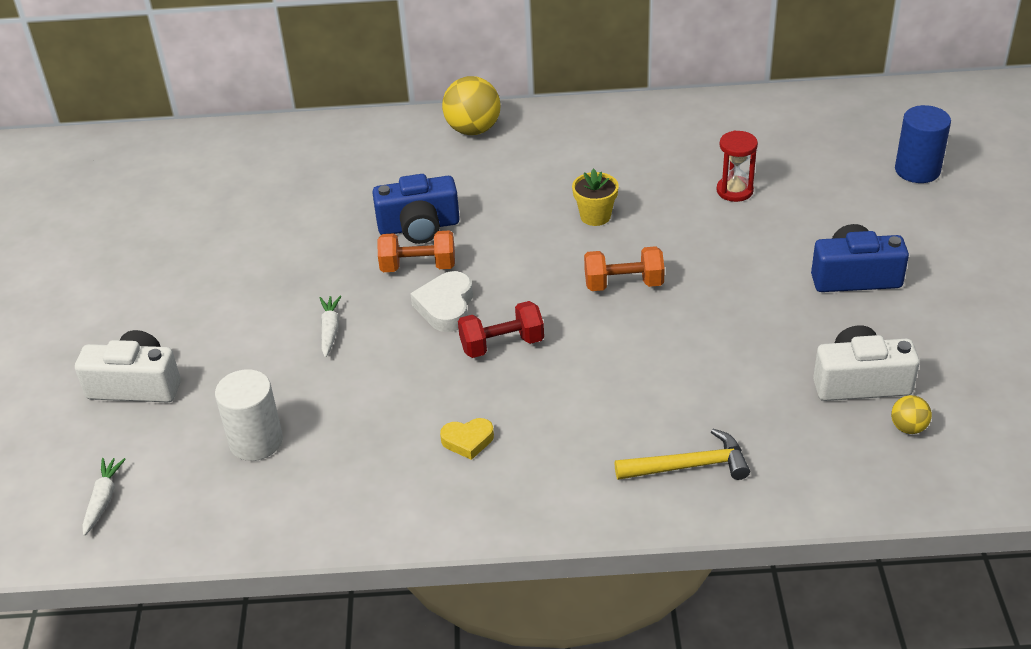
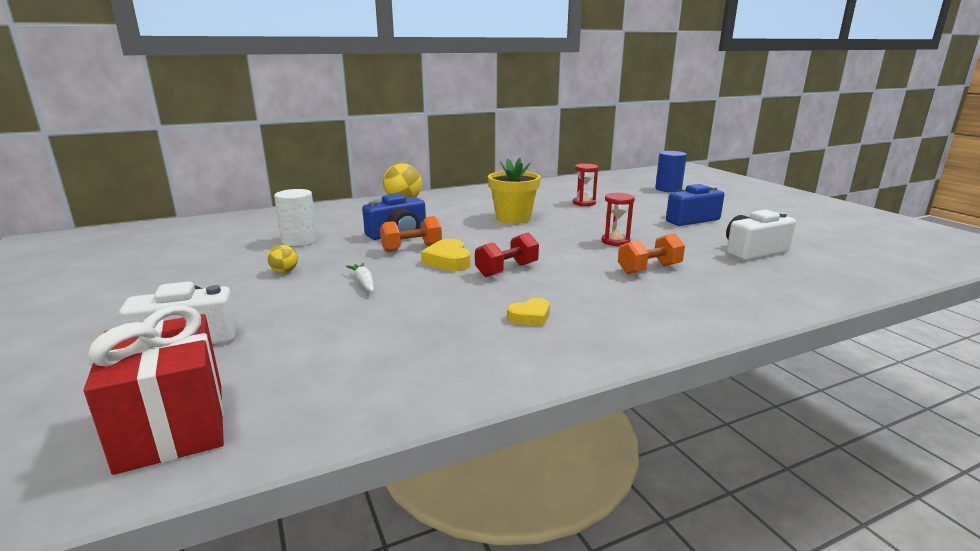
camera: 25 degrees left, 20 degrees down
white carrot [82,458,126,536] -> red gift [84,305,224,475]
white cylinder [215,369,283,461] -> white cylinder moved to [274,189,317,246]
white heart [410,271,473,332] -> yellow heart [421,239,471,271]
yellow flower pot [572,168,619,226] -> yellow flower pot [488,158,541,224], size x1.68
orange dumbbell [584,246,665,291] -> orange dumbbell moved to [618,233,685,274]
yellow hammer [615,429,750,480] -> none
yellow ball [891,395,932,434] -> yellow ball moved to [268,245,298,273]
none -> red hourglass [602,193,635,246]

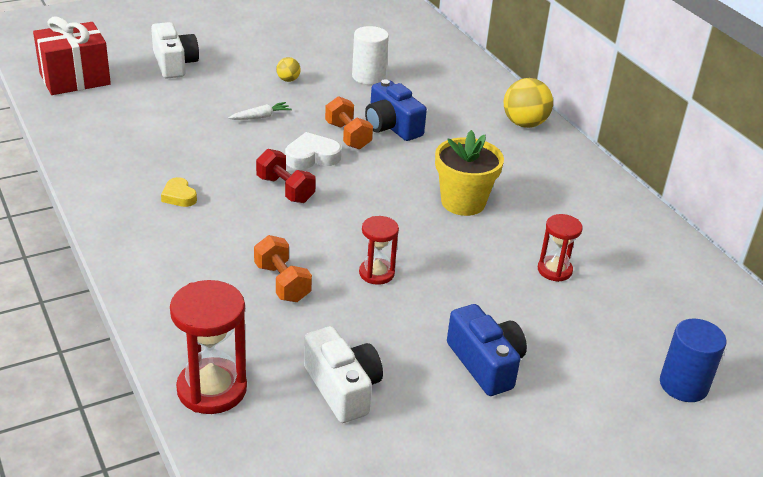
camera: 85 degrees right, 15 degrees up
yellow heart [421,239,471,271] -> white heart [285,132,342,169]
none -> red hourglass [170,280,247,414]

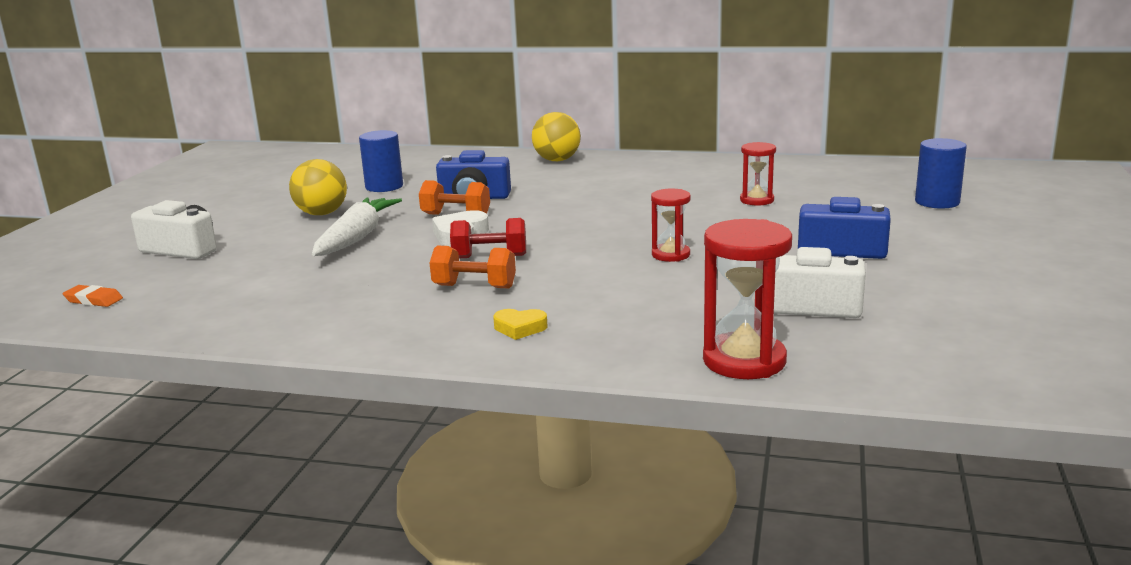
camera: 45 degrees left, 15 degrees down
red gift [33,16,111,95] -> orange eraser [63,285,123,307]
yellow heart [161,177,197,207] -> yellow heart moved to [493,309,548,340]
white carrot [228,102,292,120] -> white carrot [312,197,402,256], size x2.10
orange dumbbell [254,235,312,302] -> orange dumbbell moved to [430,246,516,289]
yellow ball [276,57,301,82] -> yellow ball [289,159,347,215], size x1.95
white cylinder [352,26,389,85] -> blue cylinder [359,130,403,192]
yellow flower pot [435,130,504,216] -> none

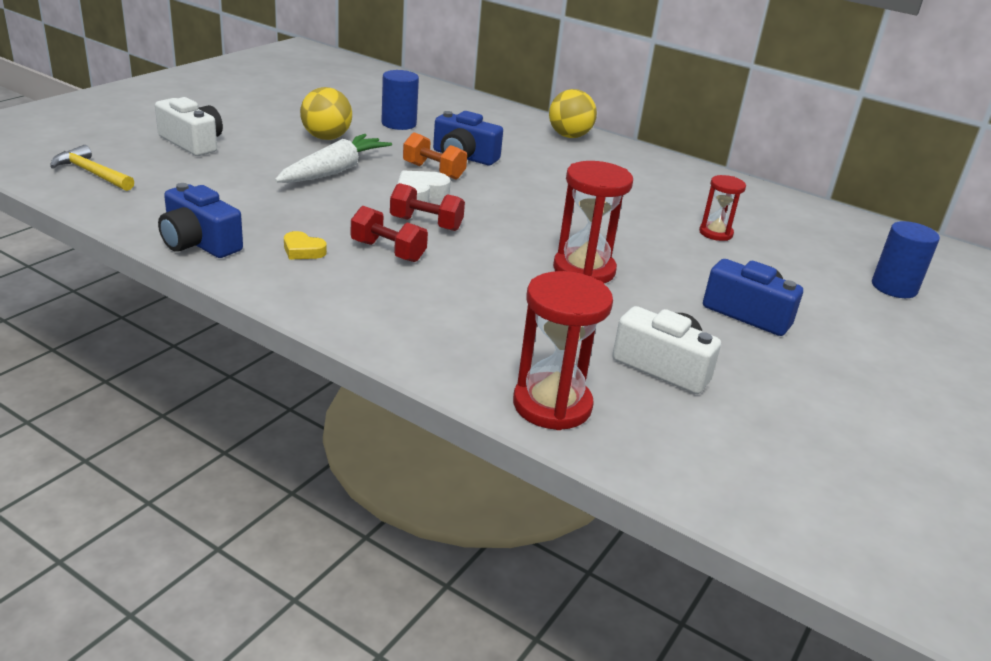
camera: 15 degrees right, 10 degrees up
orange eraser [63,285,123,307] -> yellow hammer [50,145,134,191]
orange dumbbell [430,246,516,289] -> red dumbbell [351,206,428,262]
yellow heart [493,309,548,340] -> yellow heart moved to [284,231,327,260]
red hourglass [651,189,691,262] -> red hourglass [553,161,633,283], size x1.68
none -> blue camera [158,183,243,258]

